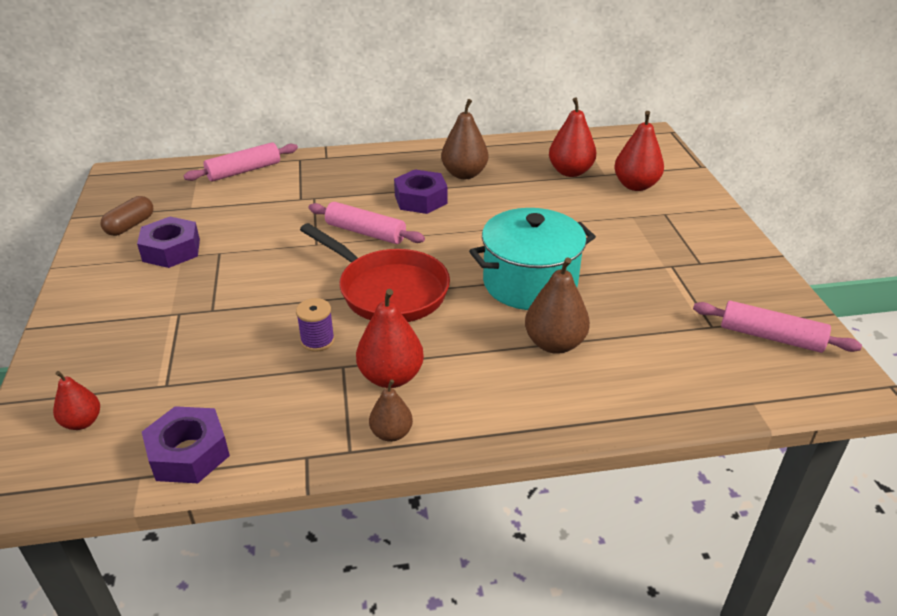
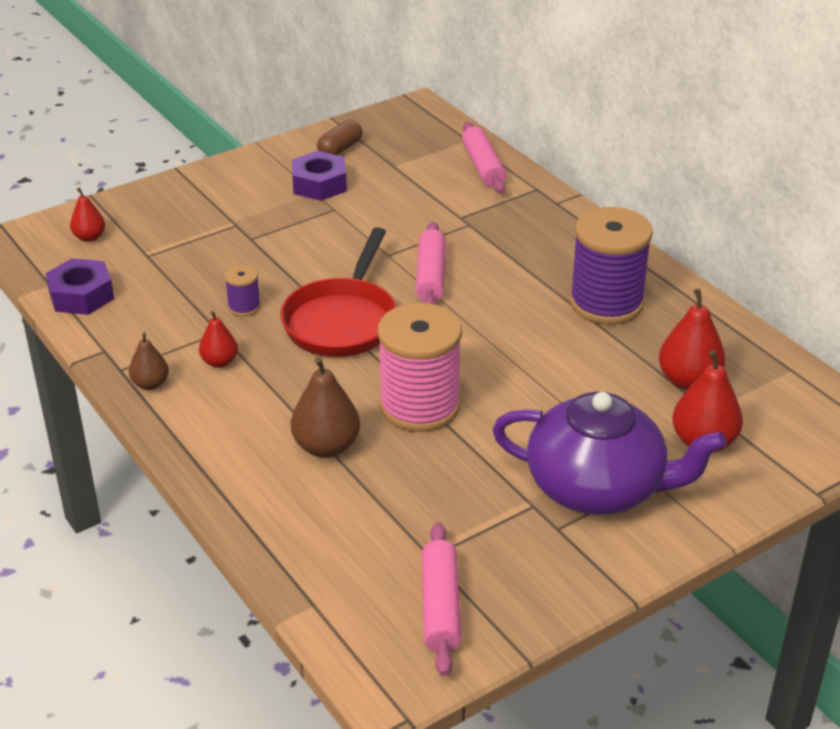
camera: 65 degrees right, 0 degrees up
brown capsule [101,196,153,236] -> brown capsule turned 60 degrees counterclockwise [317,120,362,155]
pink rolling pin [184,142,298,181] -> pink rolling pin turned 45 degrees clockwise [462,122,506,193]
red pear [356,289,424,388] -> red pear [199,311,238,368], size x0.60
purple nut [394,170,448,214] -> none
brown pear [441,99,488,179] -> purple spool [569,207,653,324]
turquoise pot [469,208,596,310] -> pink spool [378,303,462,432]
none -> purple teapot [493,392,727,515]

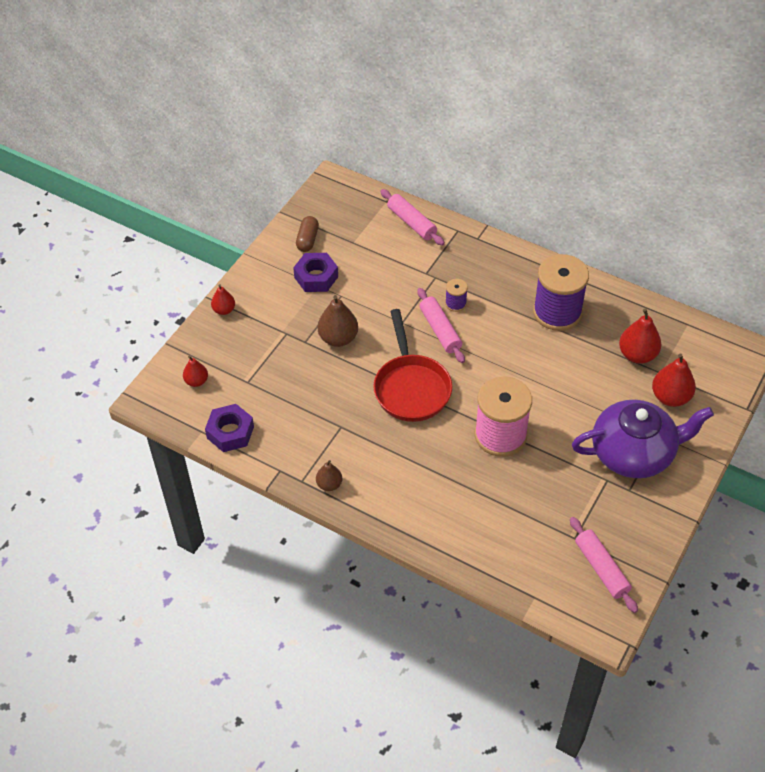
camera: 25 degrees left, 15 degrees up
red pear [199,311,238,368] -> red pear moved to [211,284,235,315]
purple spool [225,265,261,316] -> purple spool moved to [445,279,468,312]
brown pear [291,357,360,458] -> brown pear moved to [318,295,358,347]

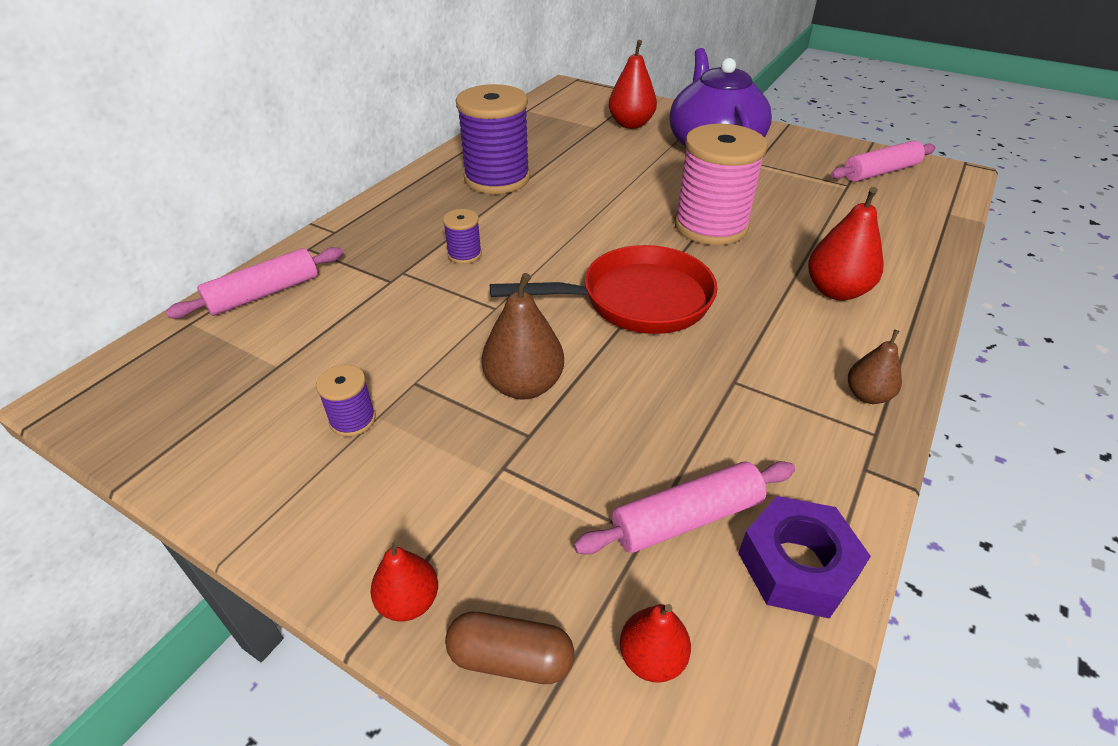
camera: 90 degrees left, 10 degrees down
purple nut [293,253,338,292] -> purple spool [316,365,376,437]
brown capsule [296,216,319,252] -> brown capsule moved to [445,612,574,684]
pink rolling pin [417,288,465,363] -> pink rolling pin moved to [574,461,795,555]
red pear [619,308,661,364] -> red pear moved to [808,187,883,300]

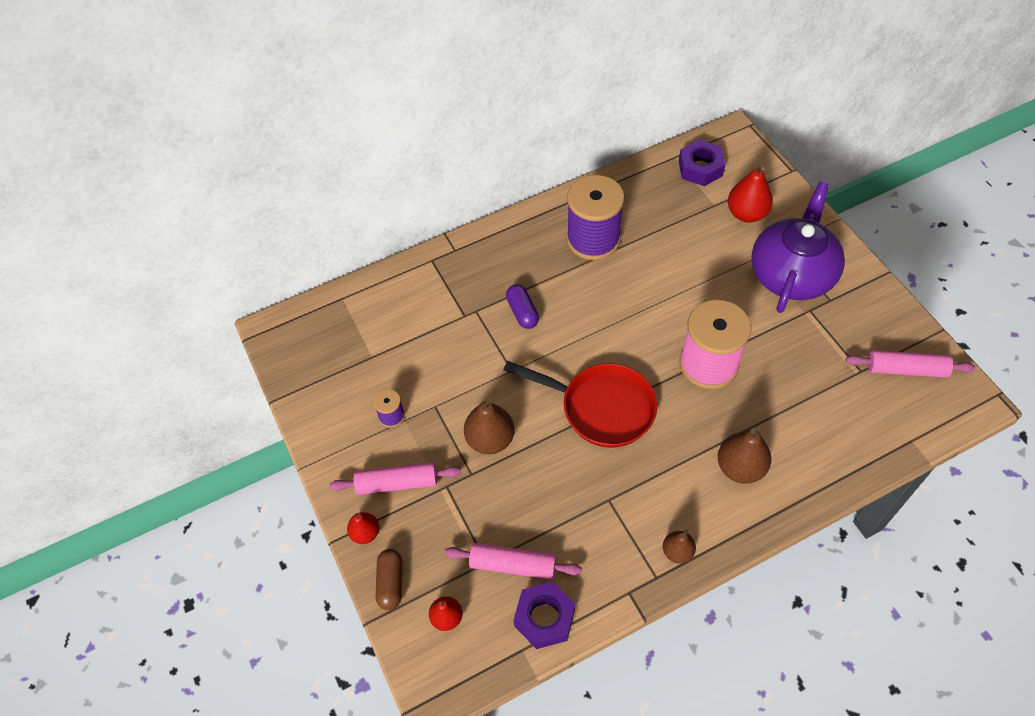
camera: 35 degrees right, 15 degrees up
pink rolling pin [166,247,343,319] -> pink rolling pin moved to [330,462,461,495]
purple spool [443,209,482,264] -> purple capsule [506,284,539,329]
brown capsule [445,612,574,684] -> brown capsule turned 45 degrees clockwise [376,549,402,610]
red pear [808,187,883,300] -> brown pear [718,429,771,484]
none -> purple nut [679,140,726,186]

